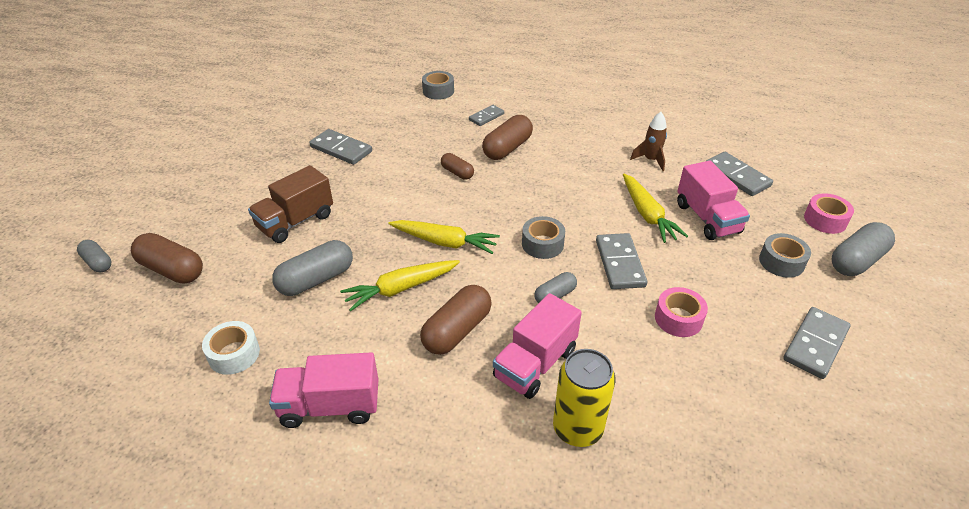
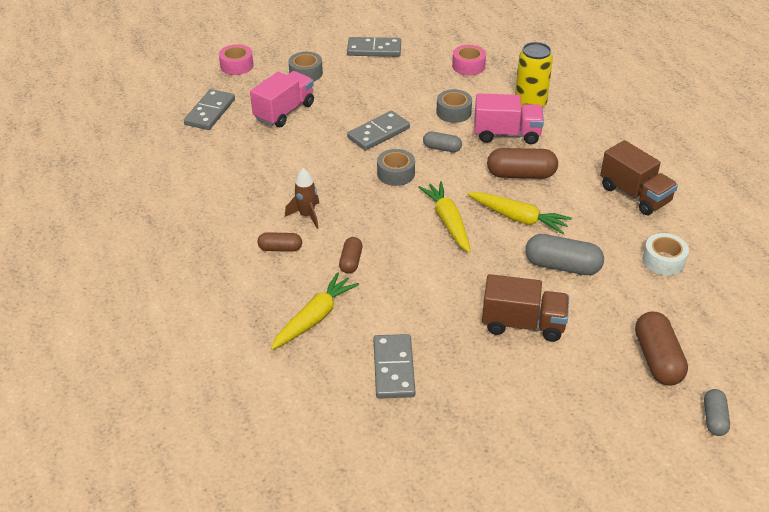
camera: 125 degrees left, 0 degrees up
pink truck [269,352,378,428] -> brown truck [600,140,678,215]
grey tape [422,71,454,100] -> grey tape moved to [436,89,472,123]
grey domino [469,105,504,126] -> none
brown capsule [482,115,533,160] -> brown capsule [258,232,302,252], size x0.58
yellow carrot [623,173,688,243] -> yellow carrot moved to [271,272,359,350]
brown rocket [630,112,667,171] -> brown rocket moved to [285,168,319,229]
pink tape [655,287,708,337] -> pink tape moved to [452,45,486,75]
grey capsule [832,222,895,276] -> none

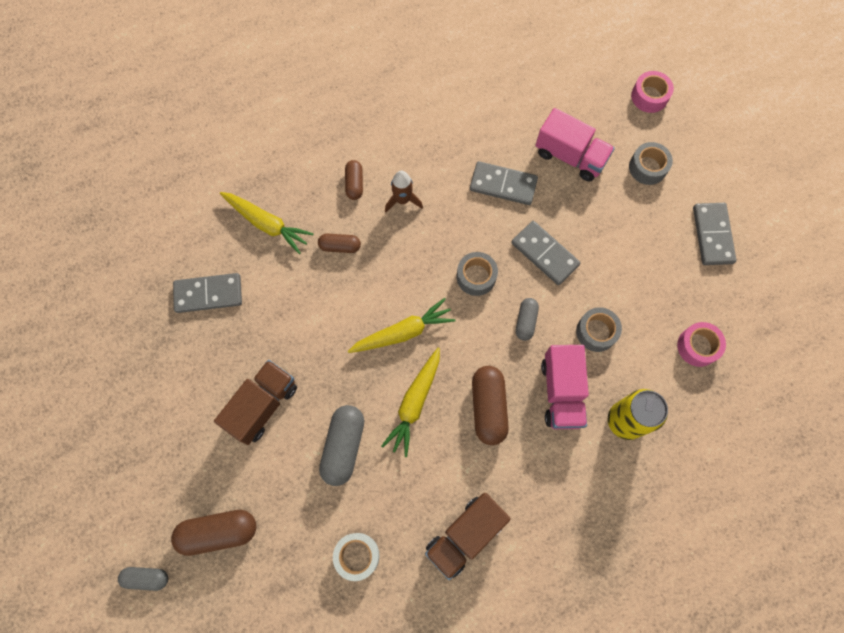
camera: 85 degrees right, 30 degrees up
grey domino [184,89,235,130] -> grey domino moved to [470,161,538,205]
brown truck [482,274,569,342] -> brown truck turned 150 degrees counterclockwise [214,360,297,445]

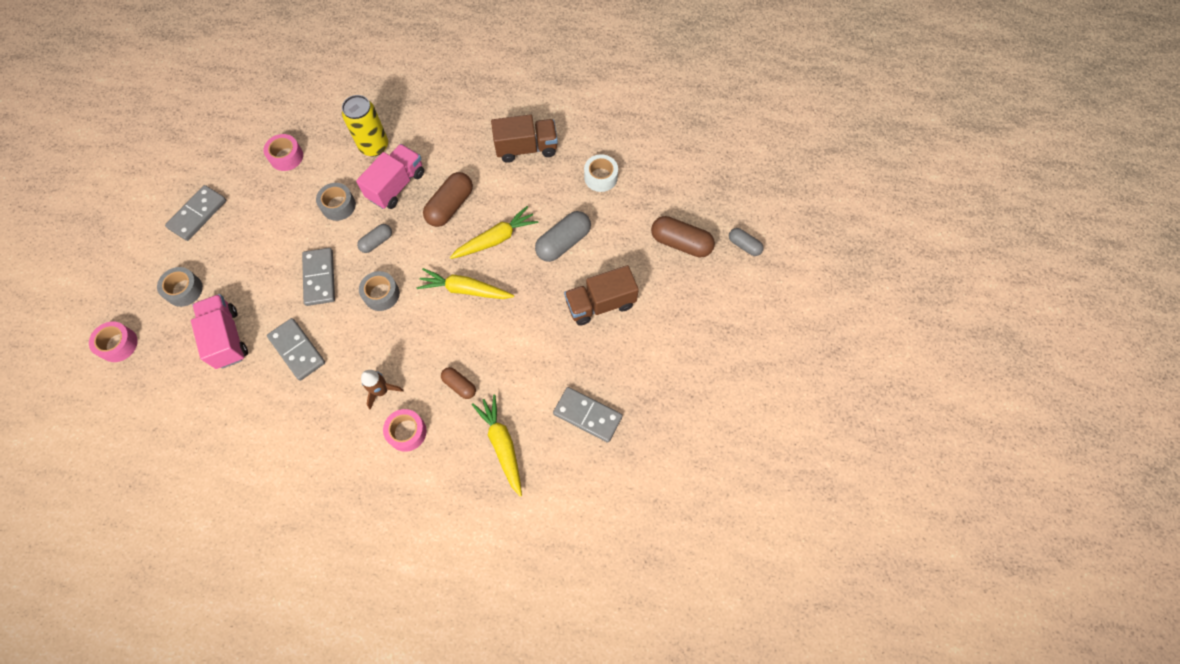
camera: 145 degrees left, 5 degrees down
brown capsule [345,160,363,200] -> pink tape [383,409,427,452]

